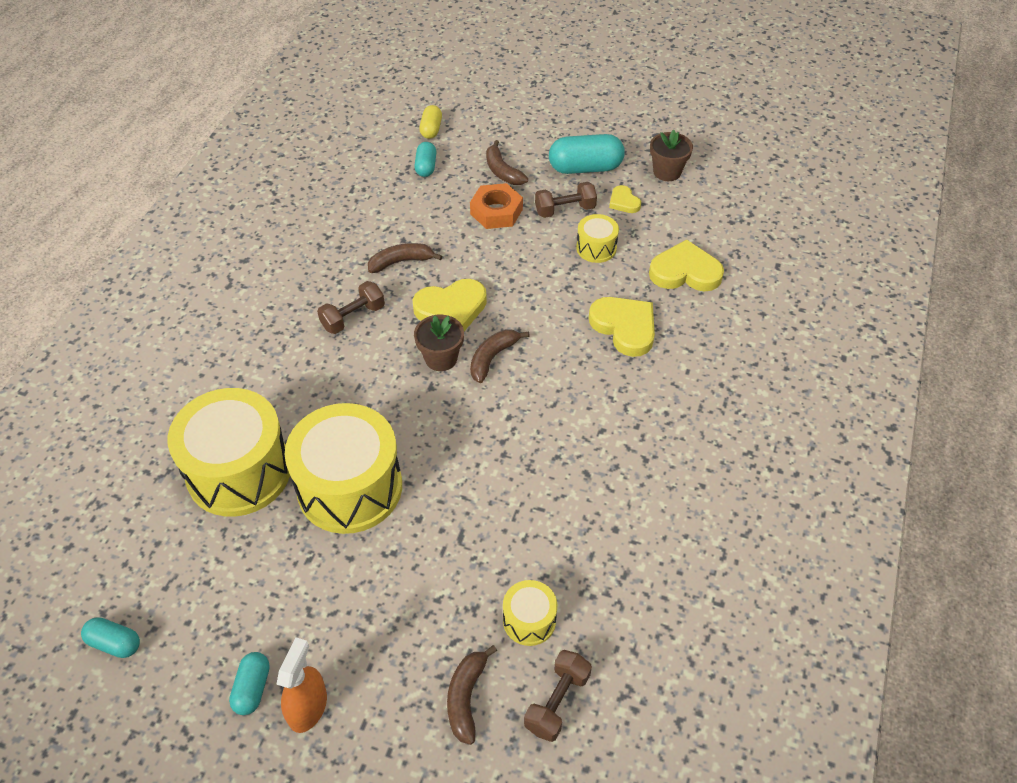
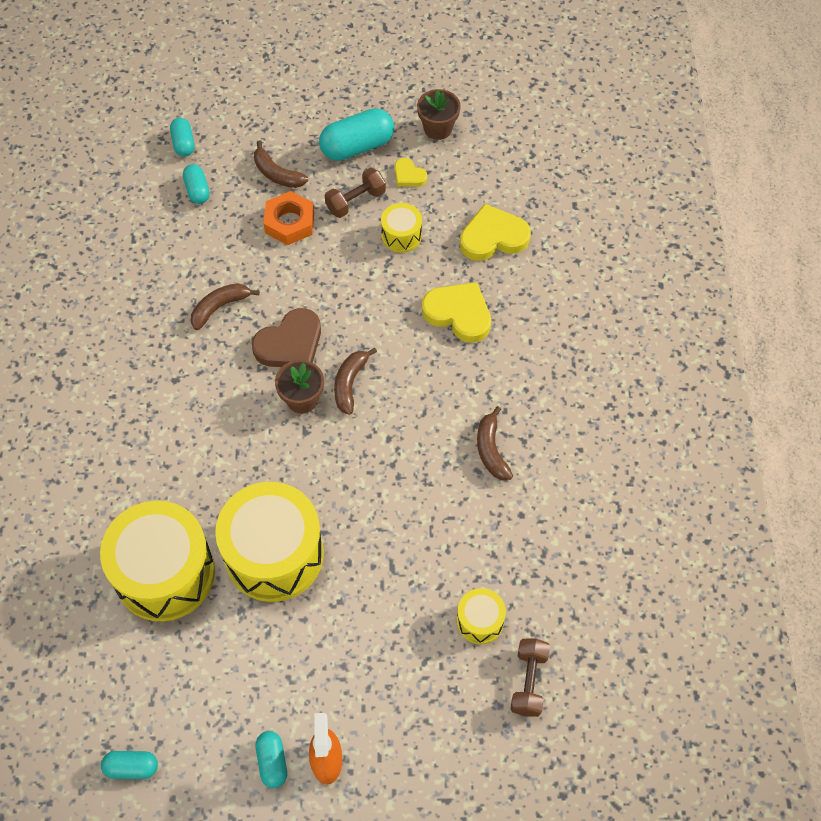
camera: 20 degrees left, 10 degrees up
brown dumbbell [317,281,385,334] -> none
yellow heart [413,279,487,331] -> brown heart [252,308,321,367]
yellow capsule [419,105,442,139] -> turquoise capsule [170,118,194,157]
brown banana [447,645,497,745] -> brown banana moved to [477,406,513,480]

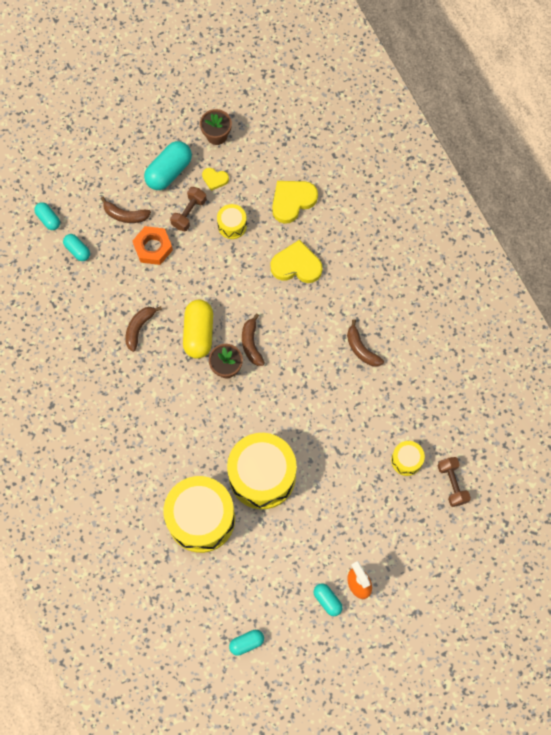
camera: 25 degrees left, 10 degrees up
brown heart [252,308,321,367] -> yellow capsule [183,300,213,359]

